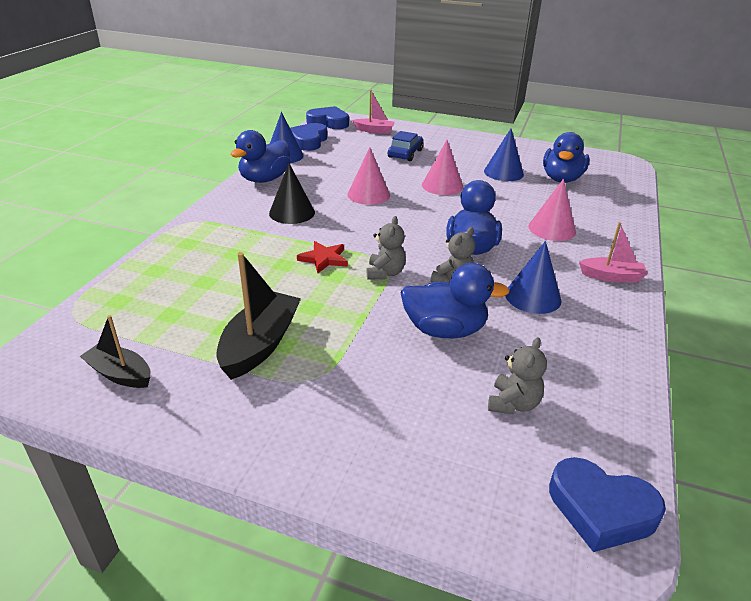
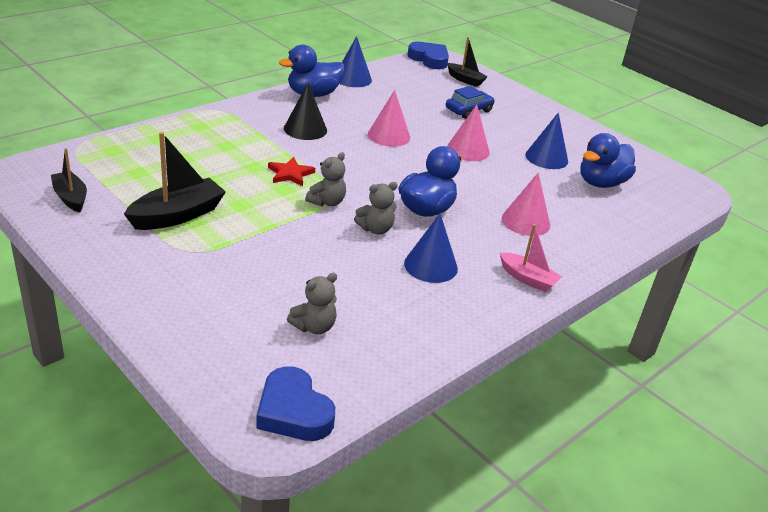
camera: 25 degrees right, 0 degrees up
blue heart [290,123,327,151] -> none
pink boat [353,90,395,134] -> black boat [447,37,488,87]
blue duck [400,263,510,338] -> none

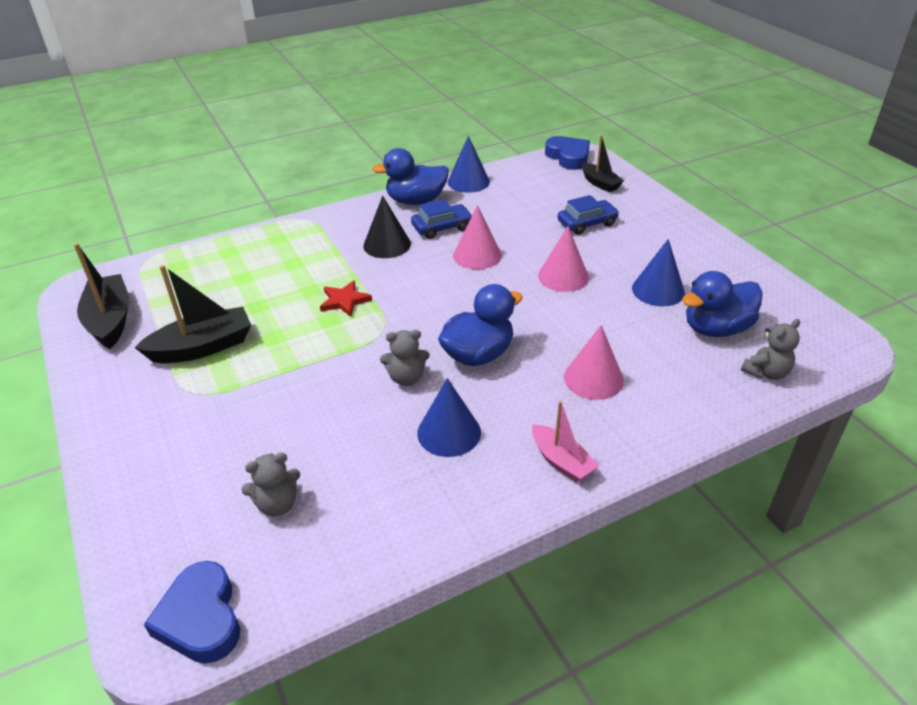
camera: 20 degrees right, 5 degrees up
black boat [51,148,87,212] -> black boat [73,243,129,349], size x1.59
grey teddy bear [305,152,346,207] -> grey teddy bear moved to [741,319,800,380]
none -> blue car [411,199,473,239]

